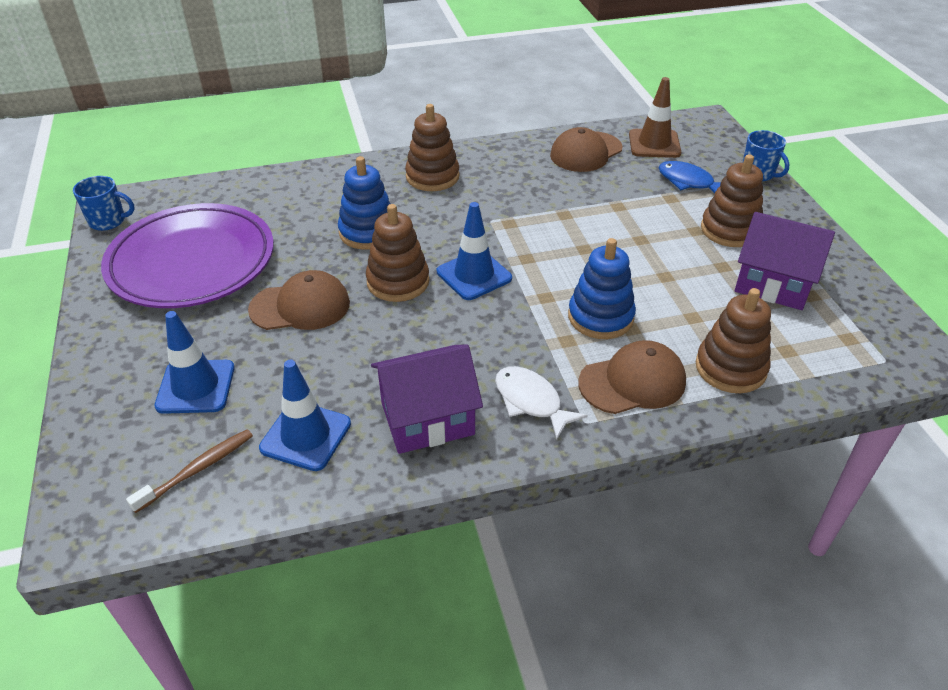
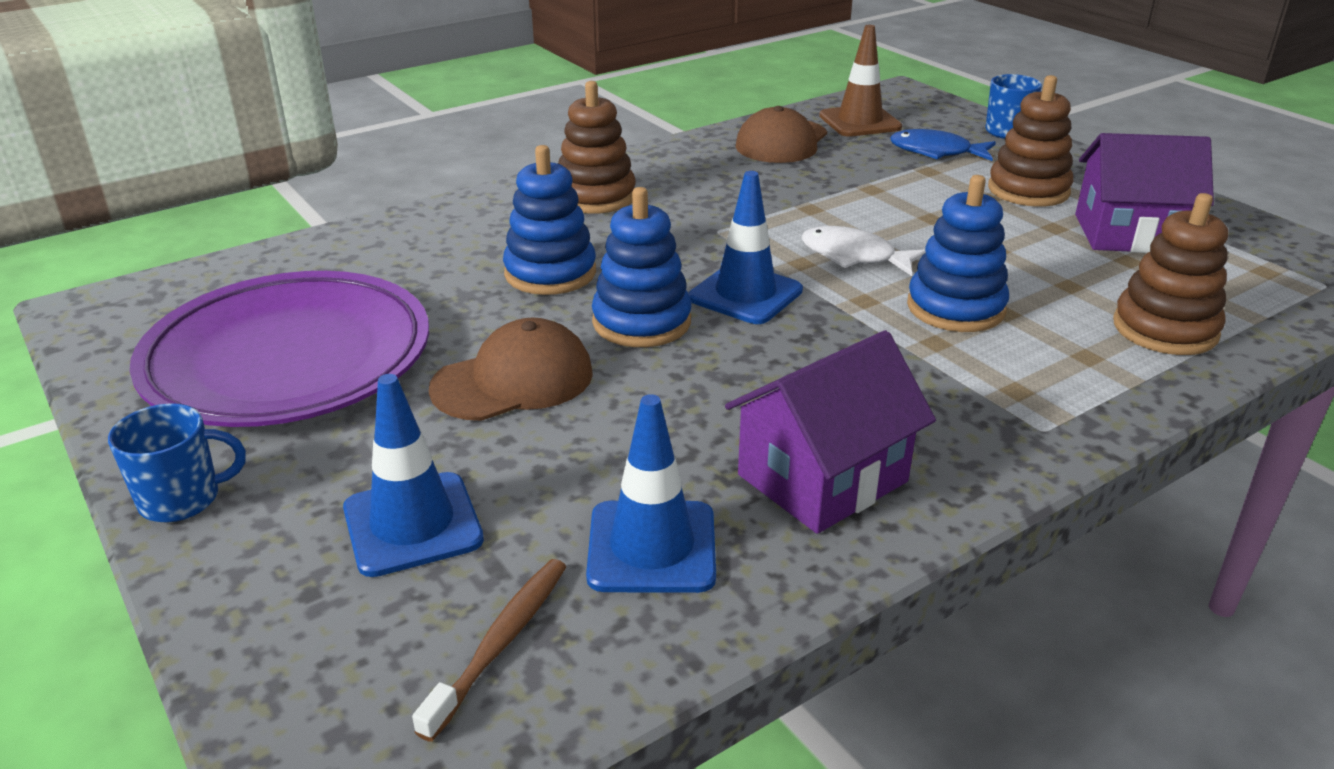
camera: 20 degrees left, 10 degrees down
blue mug [73,176,135,231] -> blue mug moved to [108,403,246,522]
brown stacking toy [366,204,429,302] -> blue stacking toy [592,187,691,347]
white fish [495,366,588,440] -> white fish moved to [801,226,926,276]
brown cap [578,340,686,414] -> none

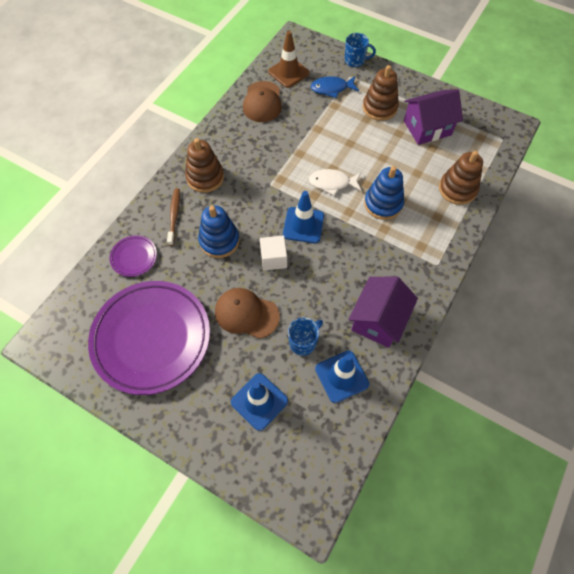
camera: 25 degrees left, 30 degrees up
blue mug [108,403,246,522] -> blue mug moved to [288,318,323,356]
brown toothbrush [412,559,566,742] -> brown toothbrush moved to [167,188,180,246]
brown cap [429,318,593,421] -> brown cap turned 105 degrees counterclockwise [215,288,280,339]
blue stacking toy [592,187,691,347] -> white cube [260,236,287,271]
none -> purple plate [110,235,157,277]

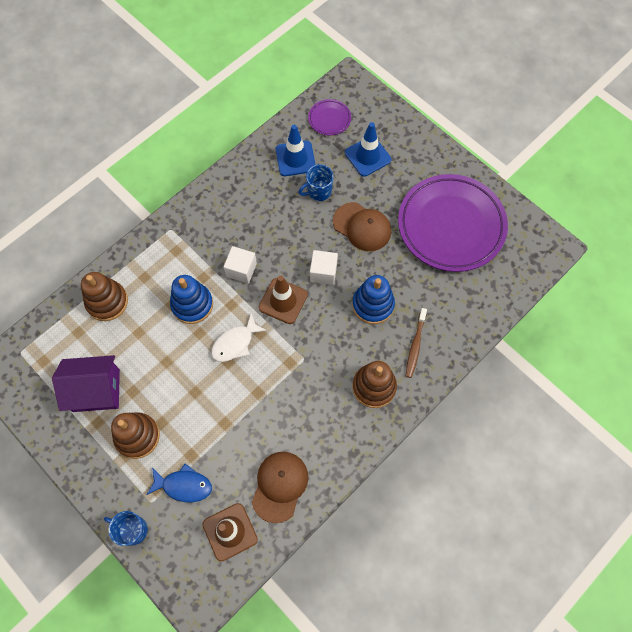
camera: 165 degrees left, 5 degrees up
purple plate [110,235,157,277] -> purple plate moved to [308,99,351,136]
blue traffic cone [283,191,324,243] -> brown traffic cone [259,275,308,324]
white fish [309,169,361,196] -> white fish turned 120 degrees clockwise [211,314,267,362]
purple house [348,276,418,348] -> none
none -> white cube [224,246,257,284]

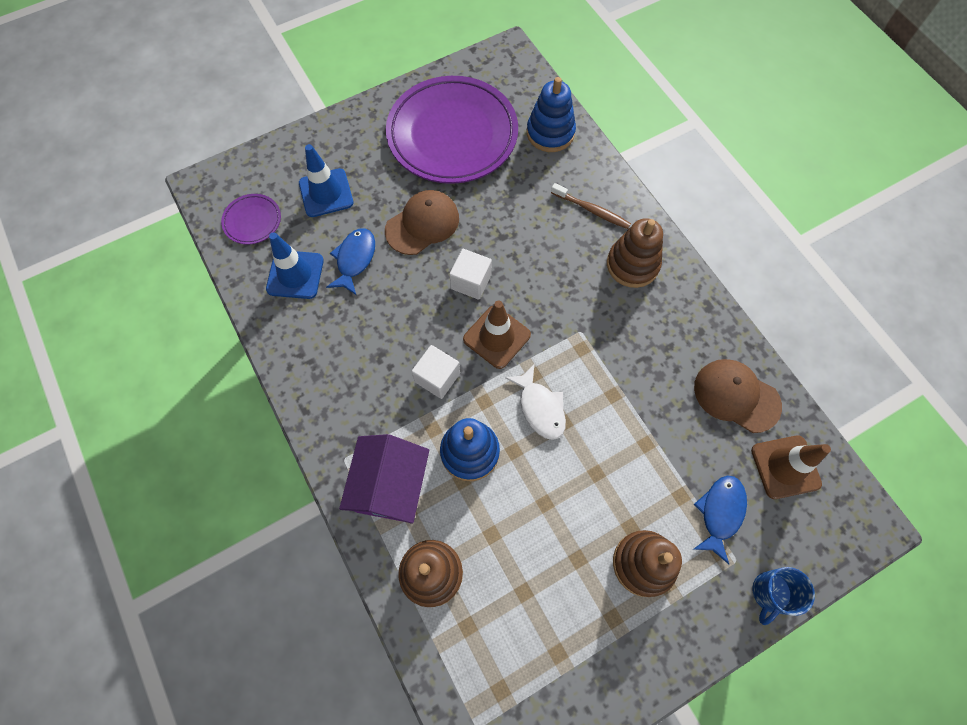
camera: 75 degrees left, 0 degrees up
purple house [52,355,120,412] -> purple house moved to [339,434,429,524]
blue mug [299,164,334,201] -> blue fish [326,228,375,295]
blue stacking toy [352,275,395,324] -> blue stacking toy moved to [527,77,576,152]

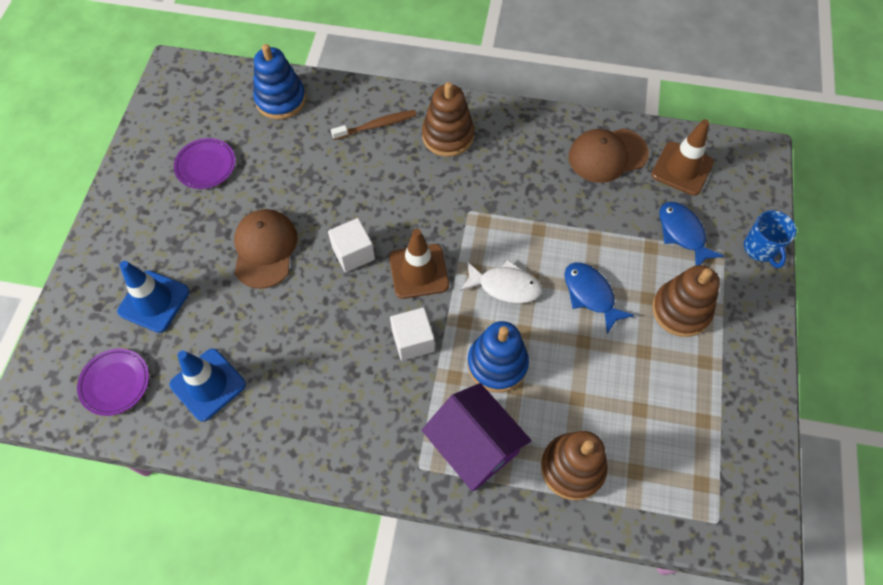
camera: 50 degrees left, 5 degrees down
blue fish [326,228,375,295] -> blue fish moved to [564,262,634,334]
purple plate [386,76,518,184] -> purple plate [174,138,235,189], size x0.42

